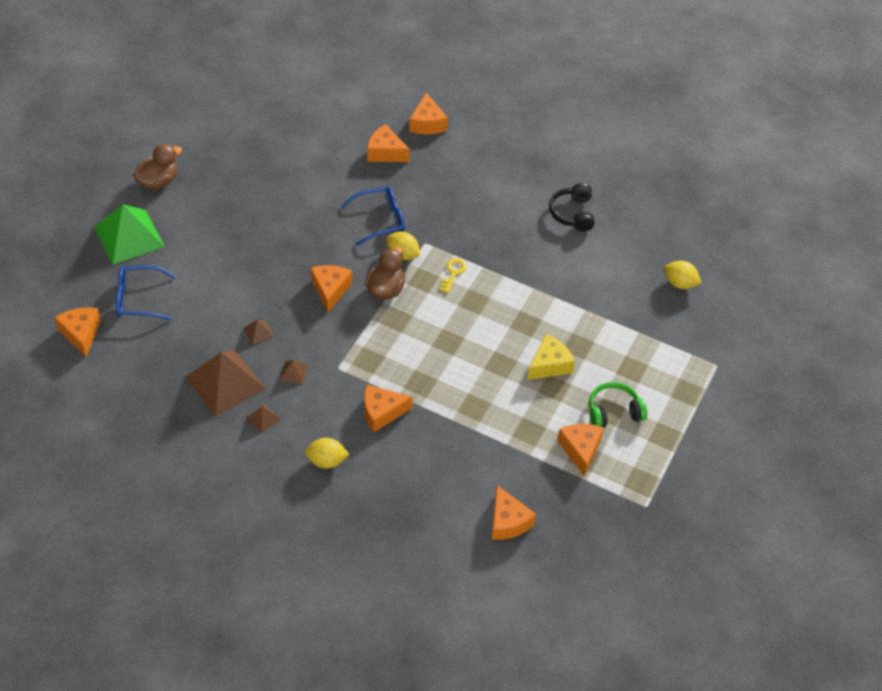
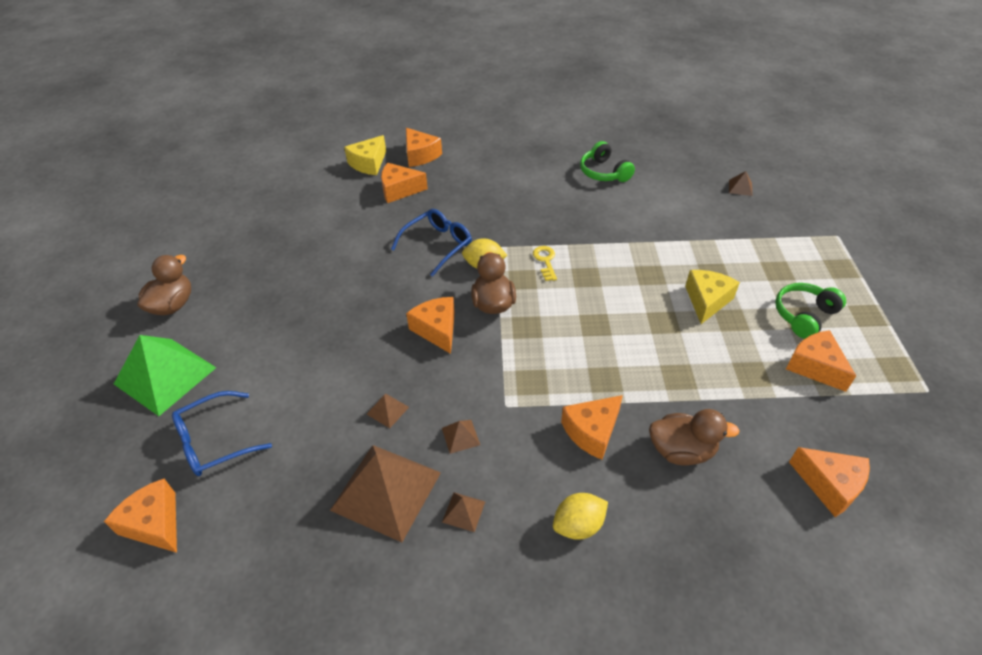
camera: 25 degrees left, 5 degrees down
black headphones [549,183,595,231] -> green headphones [580,141,635,182]
yellow lemon [664,261,701,289] -> brown pyramid [729,171,752,196]
none -> yellow cheese [344,135,386,175]
none -> brown duck [649,409,740,465]

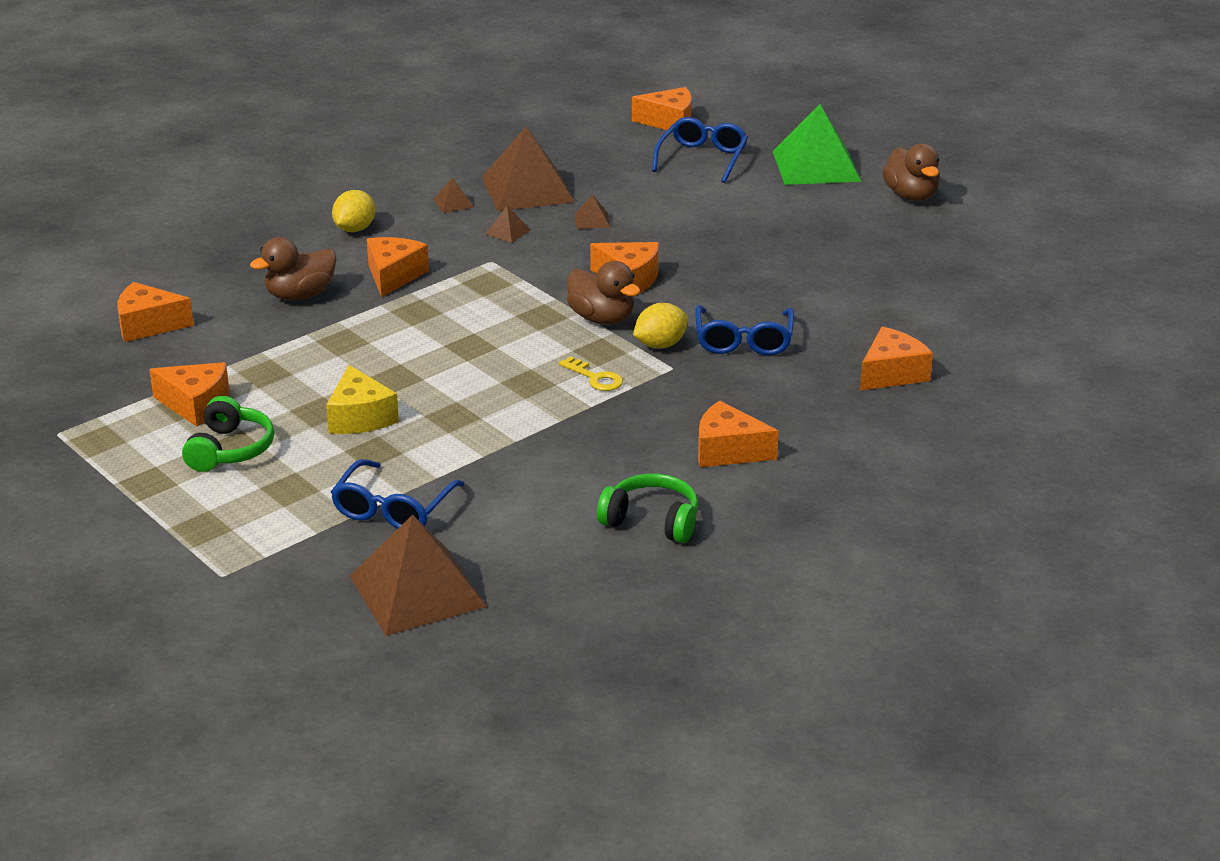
camera: 140 degrees right, 15 degrees down
yellow cheese [344,135,386,175] -> none
orange cheese [406,128,442,167] -> orange cheese moved to [698,401,778,467]
brown pyramid [729,171,752,196] -> brown pyramid [350,514,487,636], size x2.43
none -> blue glasses [331,459,465,529]

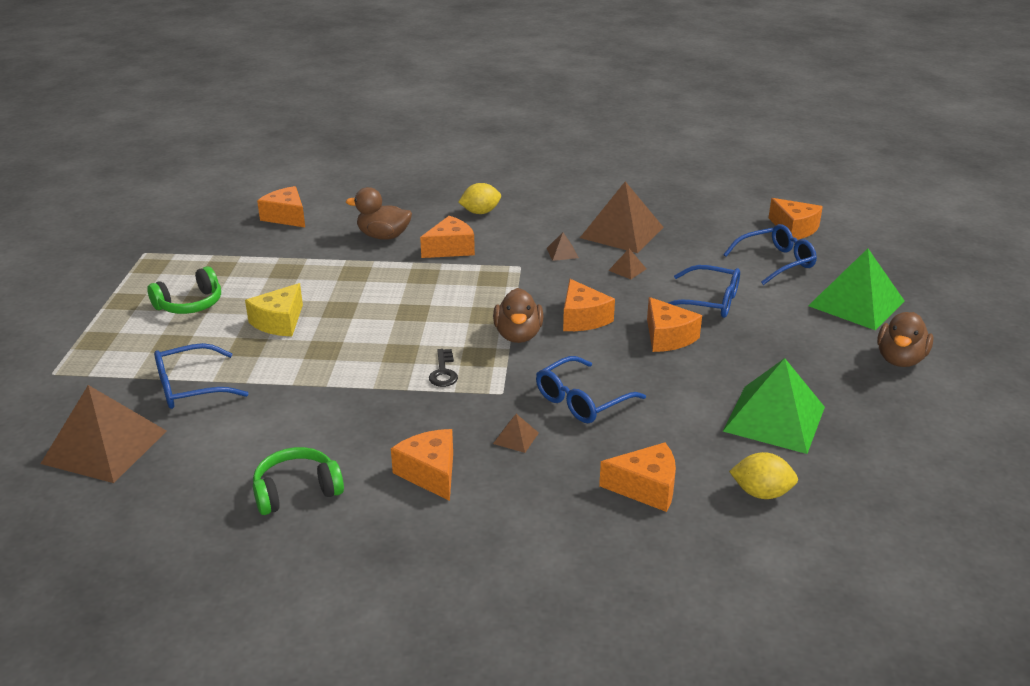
camera: 45 degrees right, 0 degrees up
orange cheese [149,362,229,427] -> orange cheese moved to [647,297,702,352]
brown pyramid [434,177,474,213] -> brown pyramid moved to [493,414,539,453]
yellow key [559,356,623,391] -> black key [429,349,458,387]
green headphones [597,474,698,543] -> green headphones turned 90 degrees counterclockwise [253,447,344,515]
yellow lemon [633,303,688,348] -> yellow lemon moved to [729,452,798,499]
none -> blue glasses [668,265,740,318]
none -> green pyramid [723,358,825,454]

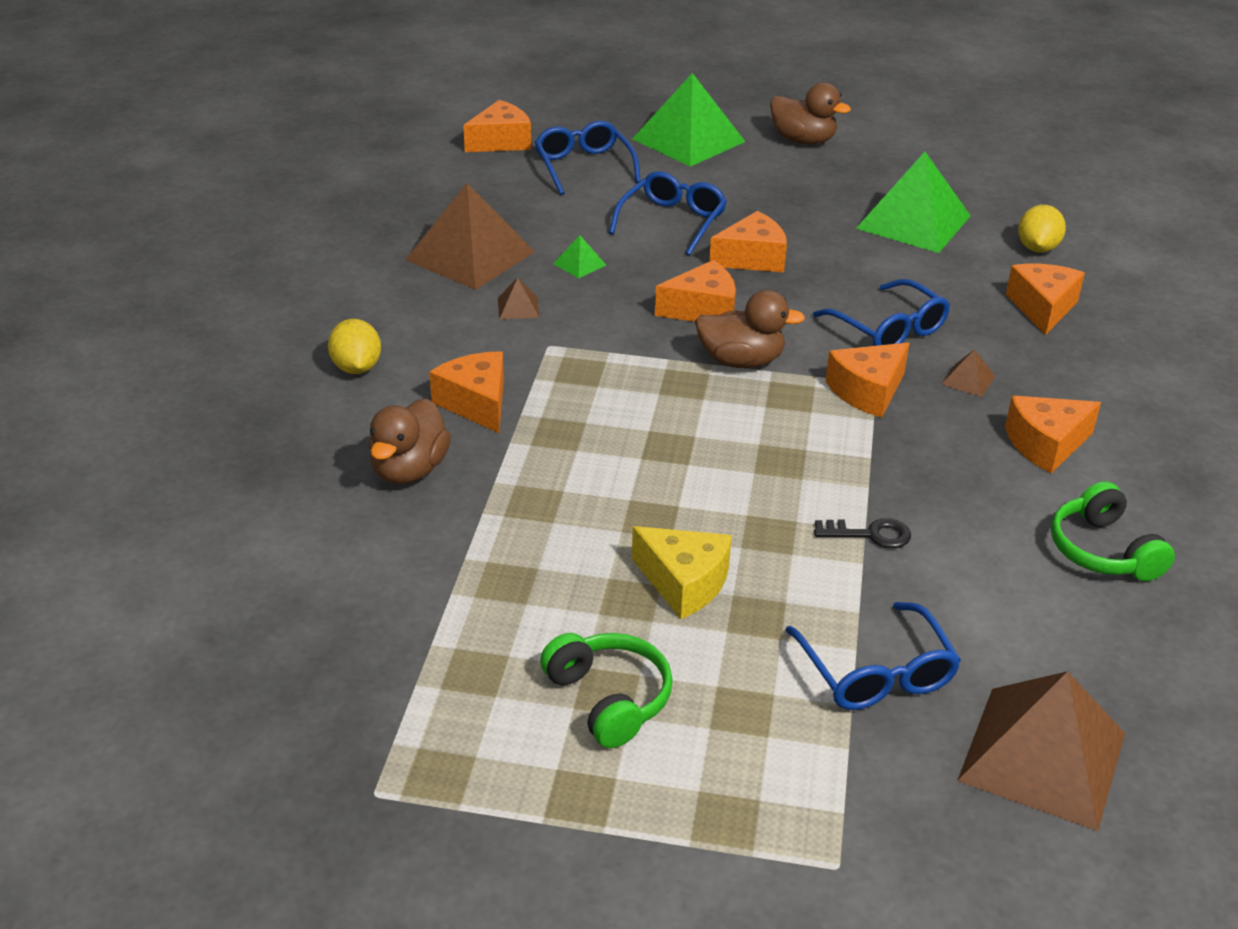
camera: 85 degrees left, 5 degrees up
orange cheese [257,186,305,227] -> orange cheese moved to [825,343,909,418]
black key [429,349,458,387] -> black key moved to [814,518,911,548]
brown pyramid [608,249,646,279] -> green pyramid [553,235,606,278]

